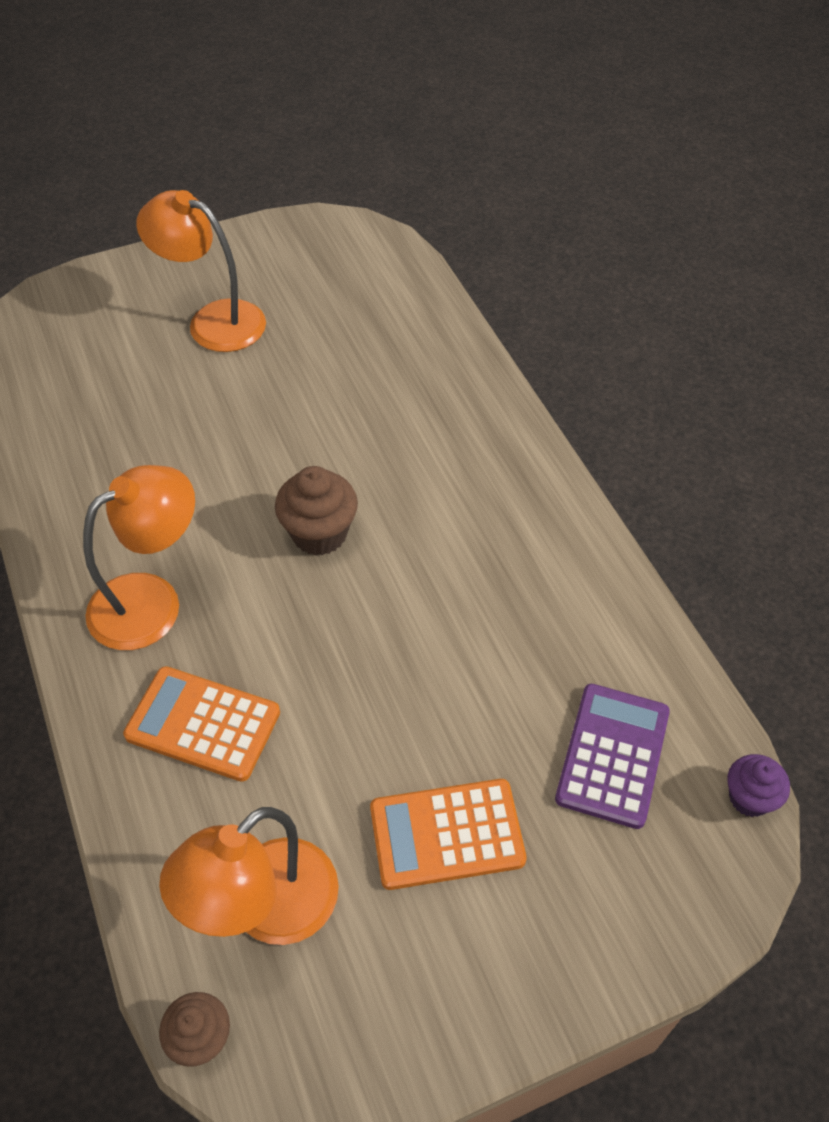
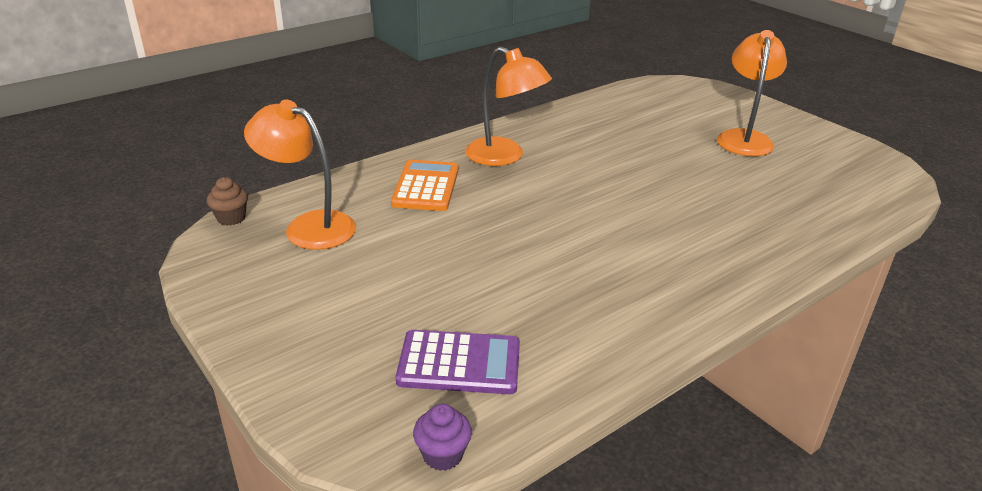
camera: 75 degrees right, 20 degrees down
brown cupcake [275,466,358,556] -> none
orange calculator [370,779,527,890] -> none

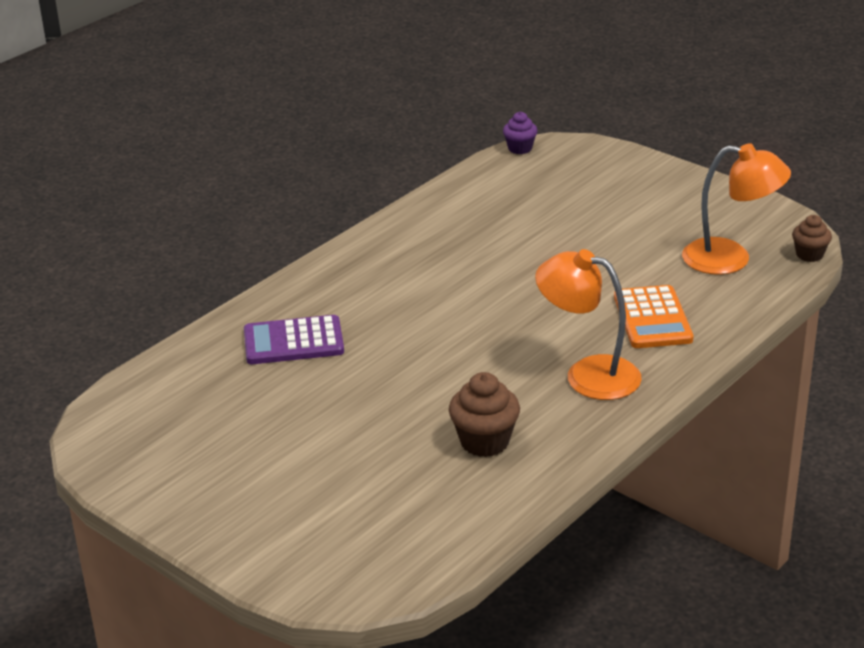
camera: 170 degrees right, 0 degrees up
purple calculator [396,330,520,394] -> purple calculator moved to [244,315,344,364]
orange lamp [717,30,787,156] -> none
none -> brown cupcake [449,372,520,457]

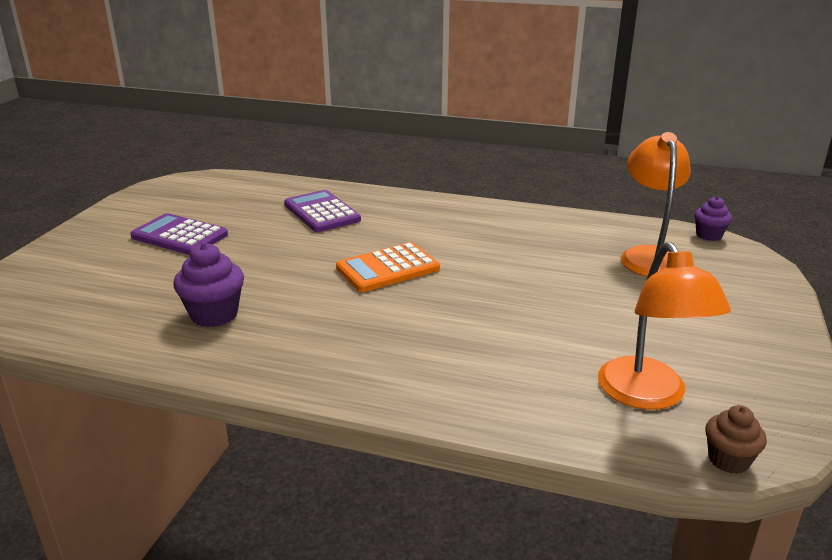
camera: 65 degrees right, 5 degrees down
brown cupcake [449,372,520,457] -> purple cupcake [173,243,244,327]
orange lamp [535,249,642,400] -> orange lamp moved to [621,132,691,277]
orange calculator [614,285,694,348] -> orange calculator moved to [336,242,440,292]
none -> purple calculator [130,213,228,255]

